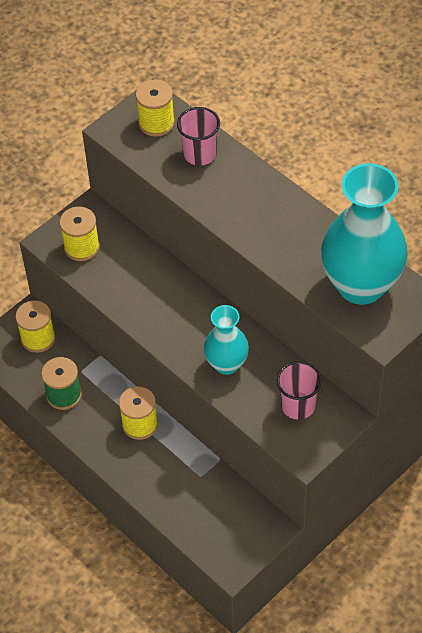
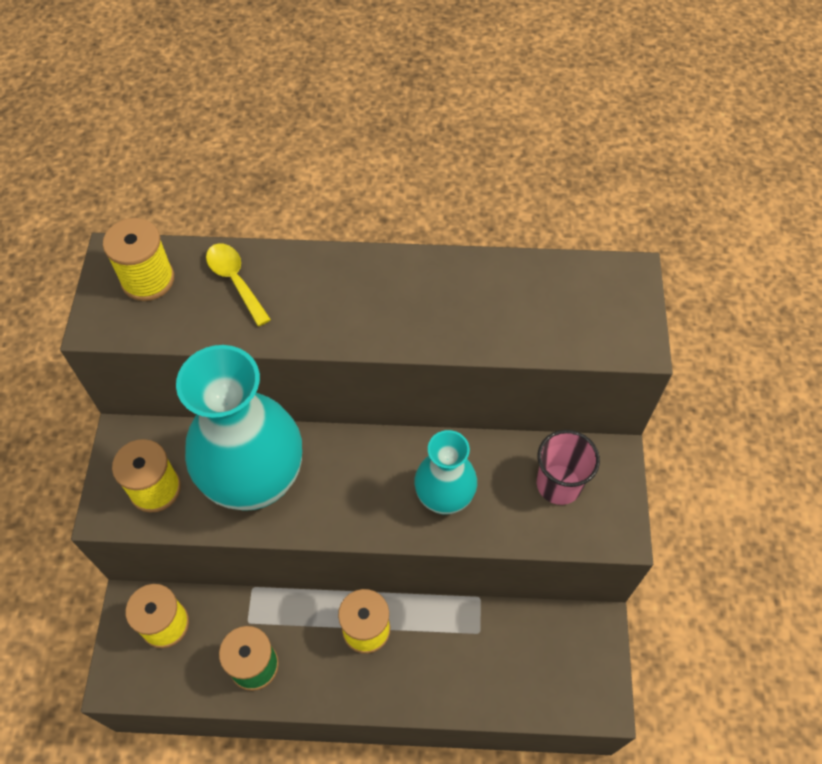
camera: 45 degrees left, 5 degrees up
pink cup [177,107,220,166] -> yellow spoon [206,243,271,326]
turquoise vase [321,163,408,305] -> turquoise vase moved to [176,345,302,511]

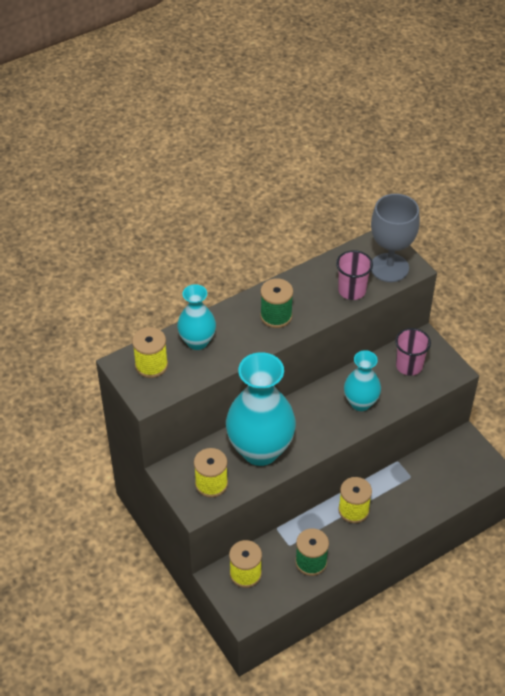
camera: 35 degrees left, 10 degrees down
yellow spoon [206,243,271,326] -> turquoise vase [177,284,216,350]
none -> green spool [260,278,293,328]
none -> pink cup [336,250,373,300]
none -> grey goblet [371,194,420,282]

